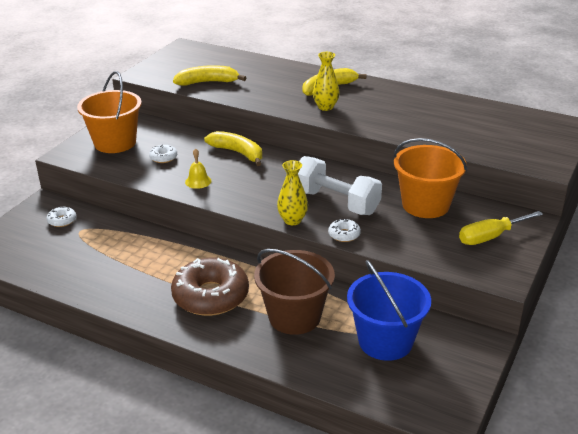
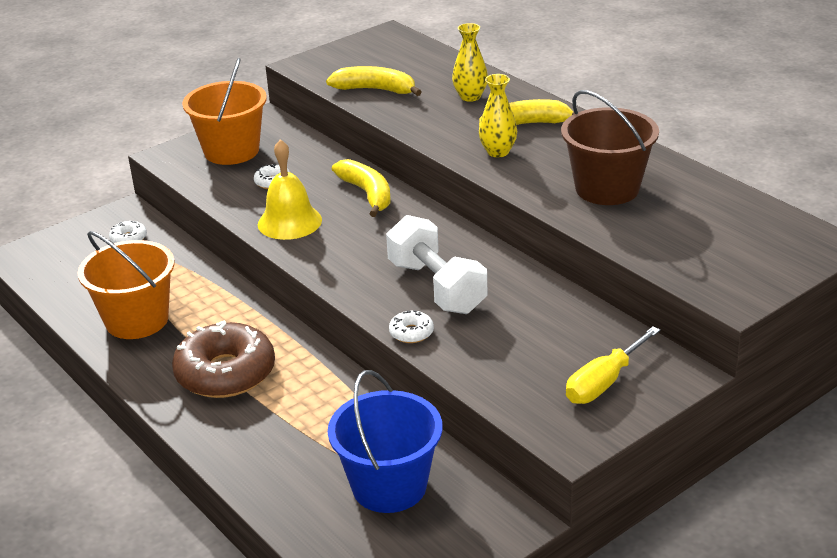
camera: 25 degrees right, 0 degrees up
yellow bell [185,148,211,189] -> yellow bell [258,139,322,240], size x1.83
brown bucket [254,249,335,335] -> brown bucket moved to [561,90,659,205]
yellow vase [277,160,308,225] -> yellow vase moved to [452,23,488,102]
orange bucket [394,138,467,218] -> orange bucket moved to [78,231,175,339]
yellow screwdriver [459,211,543,245] -> yellow screwdriver turned 45 degrees counterclockwise [566,326,660,404]

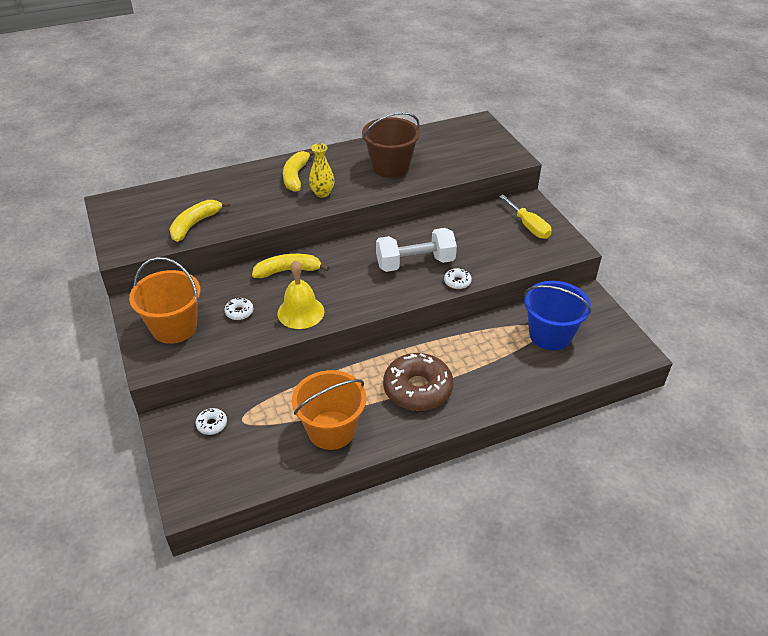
camera: 75 degrees left, 10 degrees up
yellow vase [452,23,488,102] -> none

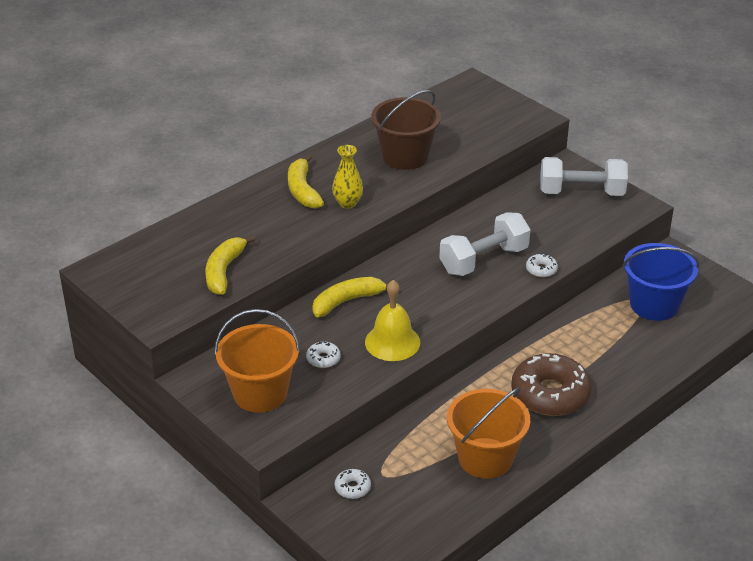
camera: 20 degrees left, 5 degrees down
yellow screwdriver [499,195,552,239] -> white dumbbell [540,157,628,196]

